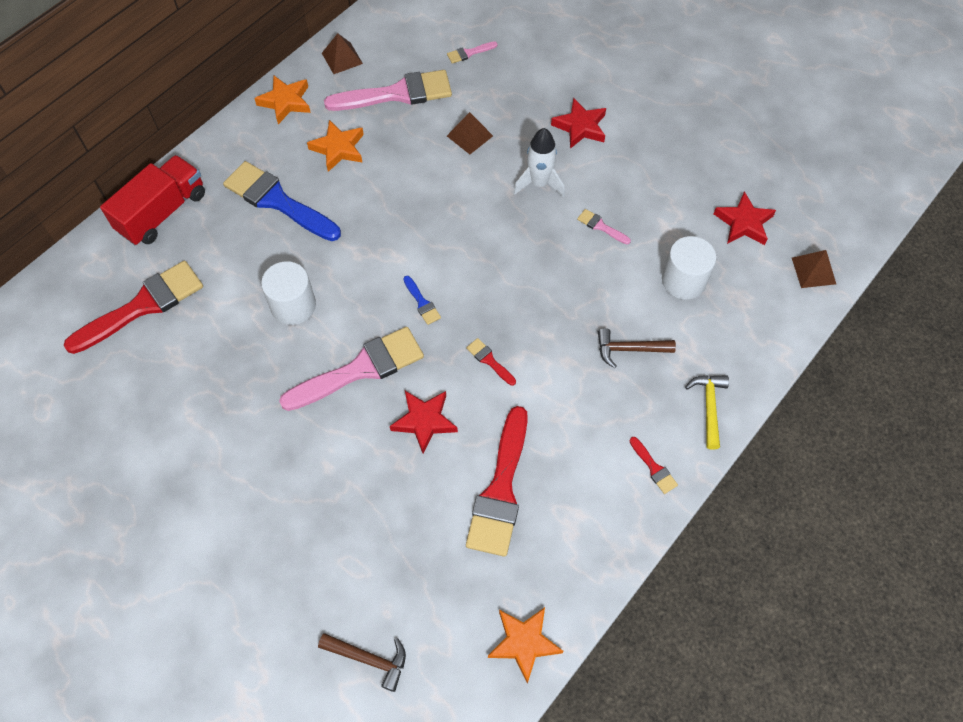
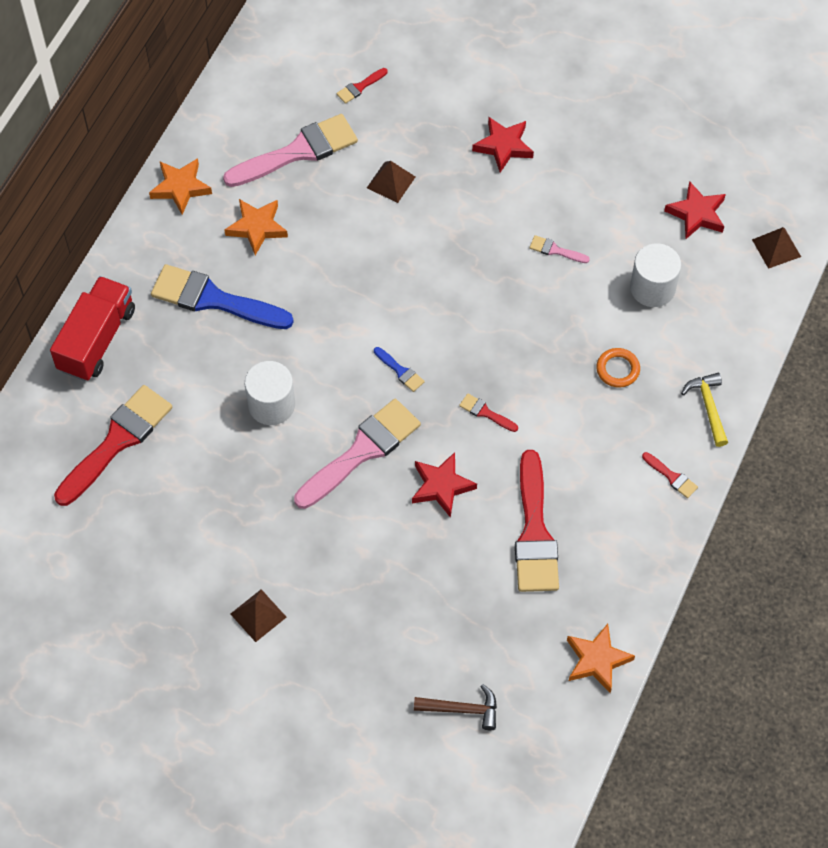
camera: 15 degrees left, 0 degrees up
brown pyramid [322,33,363,74] -> brown pyramid moved to [231,589,287,642]
pink brush [447,41,498,64] -> red brush [336,68,387,104]
white rocket [513,128,565,197] -> none
brown hammer [598,328,676,368] -> orange ring [596,348,640,388]

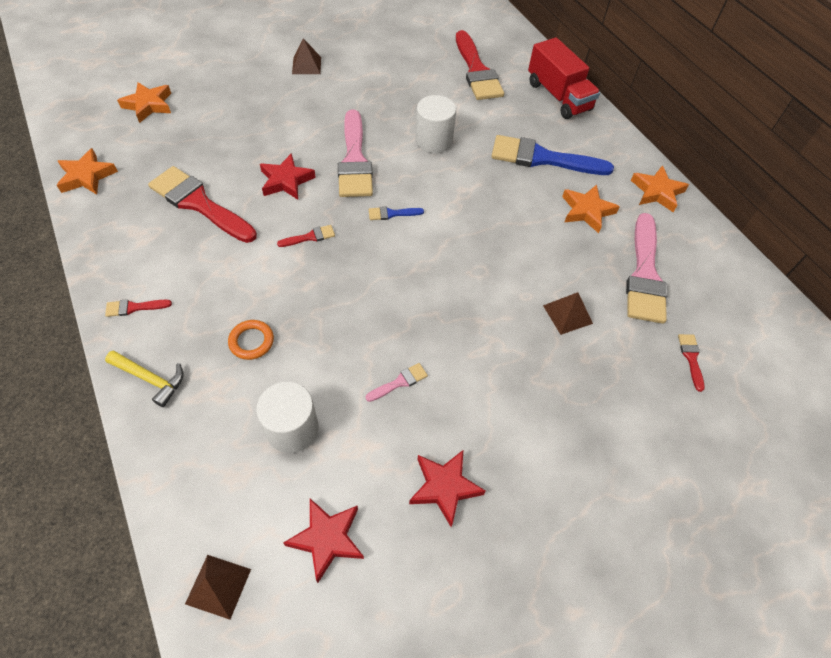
camera: 125 degrees right, 5 degrees down
blue brush [151,264,294,329] -> blue brush turned 135 degrees counterclockwise [491,135,614,175]
brown hammer [414,684,497,730] -> orange star [117,82,171,123]
red star [472,117,534,172] -> red star moved to [409,450,486,527]

